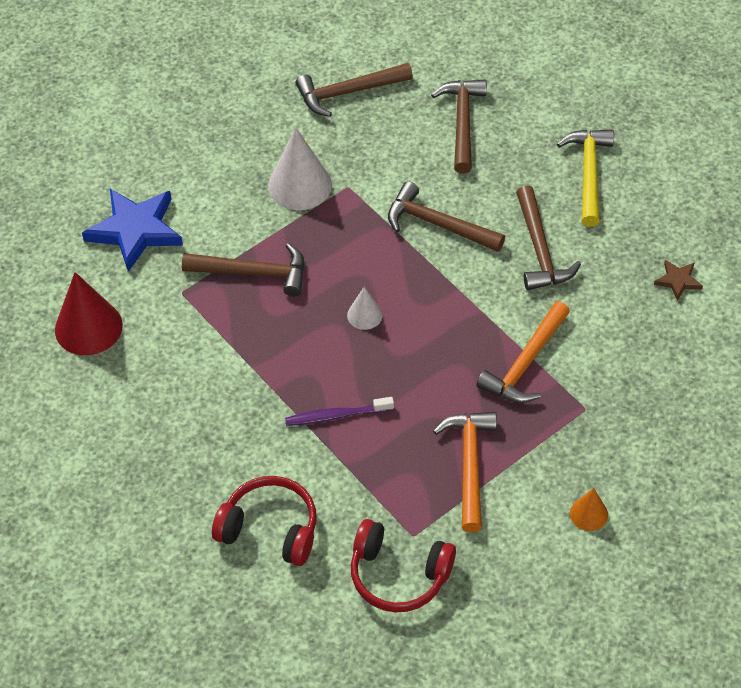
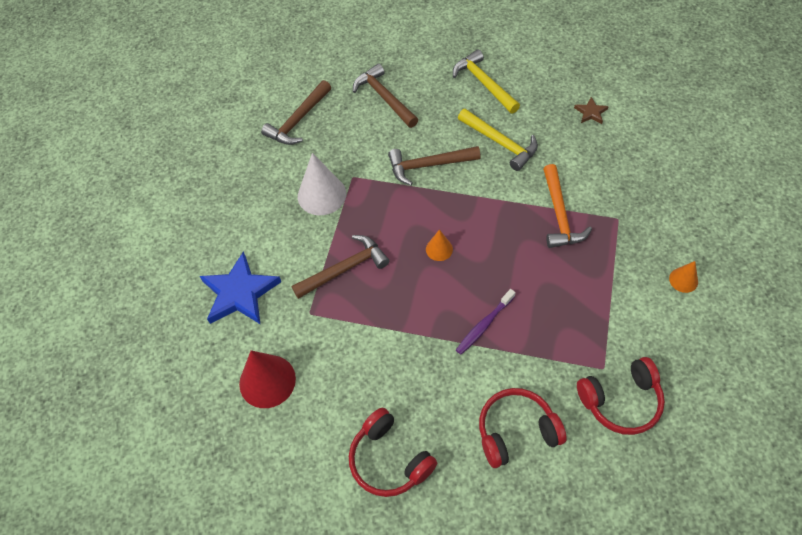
camera: 35 degrees left, 5 degrees up
white cone [347,287,382,330] -> orange cone [426,229,453,261]
orange hammer [433,412,497,532] -> none
brown hammer [516,185,581,290] -> yellow hammer [458,109,538,171]
none -> red headphones [349,408,437,497]

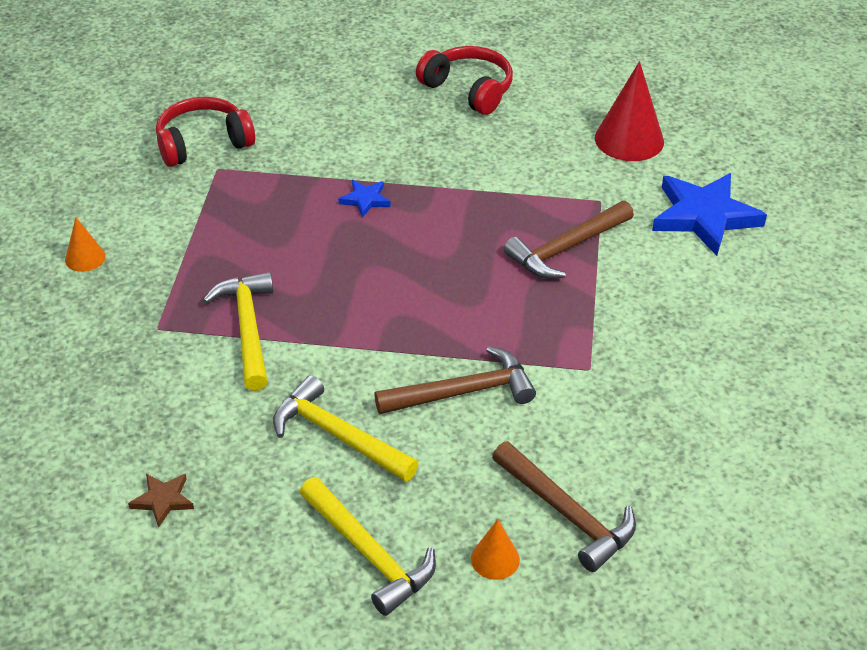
camera: 170 degrees right, 15 degrees down
brown hammer [261,80,331,145] -> none
white cone [298,153,346,215] -> none
orange cone [426,229,453,261] -> orange cone moved to [471,519,520,580]
purple toothbrush [456,289,516,354] -> blue star [338,180,391,218]
red headphones [479,388,567,468] -> none
orange hammer [543,164,592,248] -> yellow hammer [203,272,273,391]

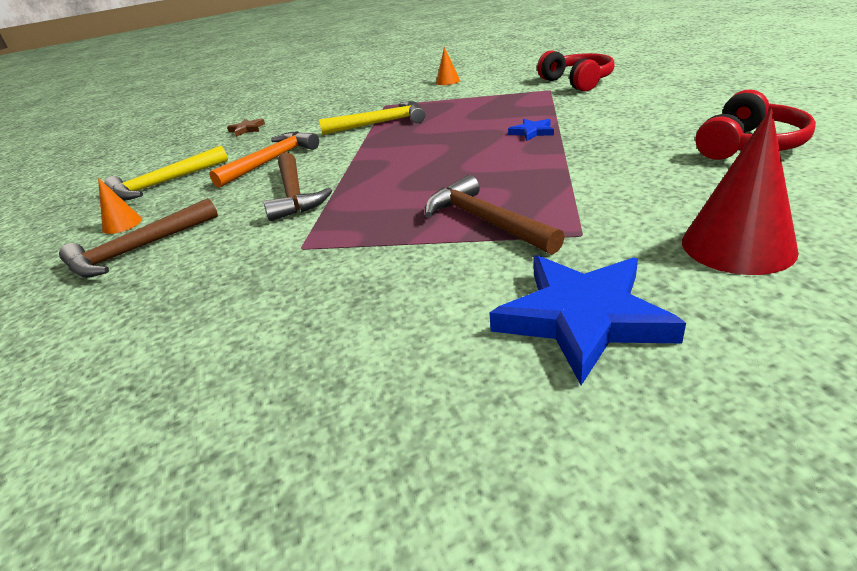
camera: 95 degrees right, 10 degrees down
yellow hammer [273,375,419,482] -> orange hammer [209,131,319,187]

